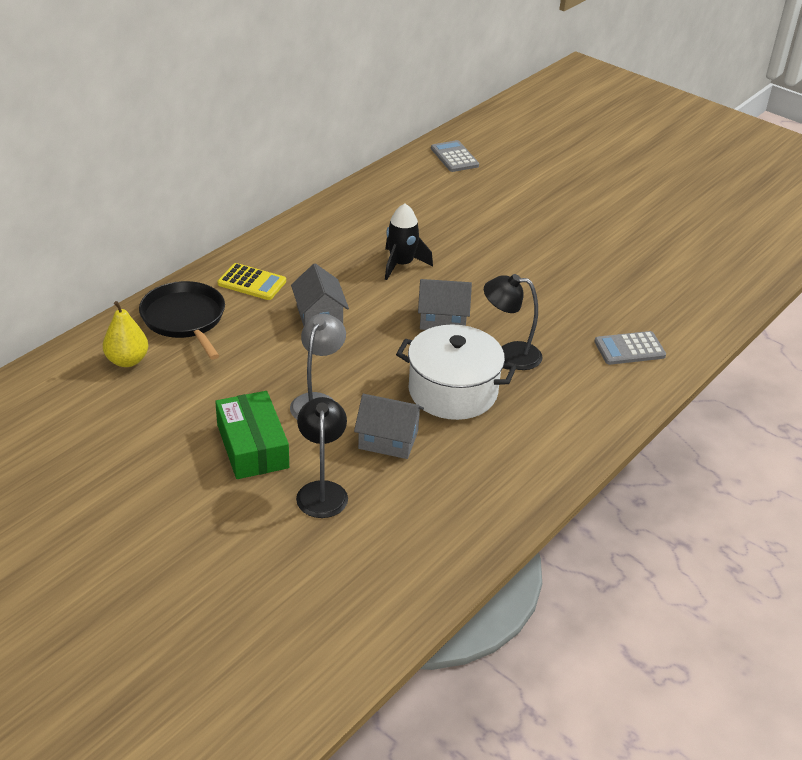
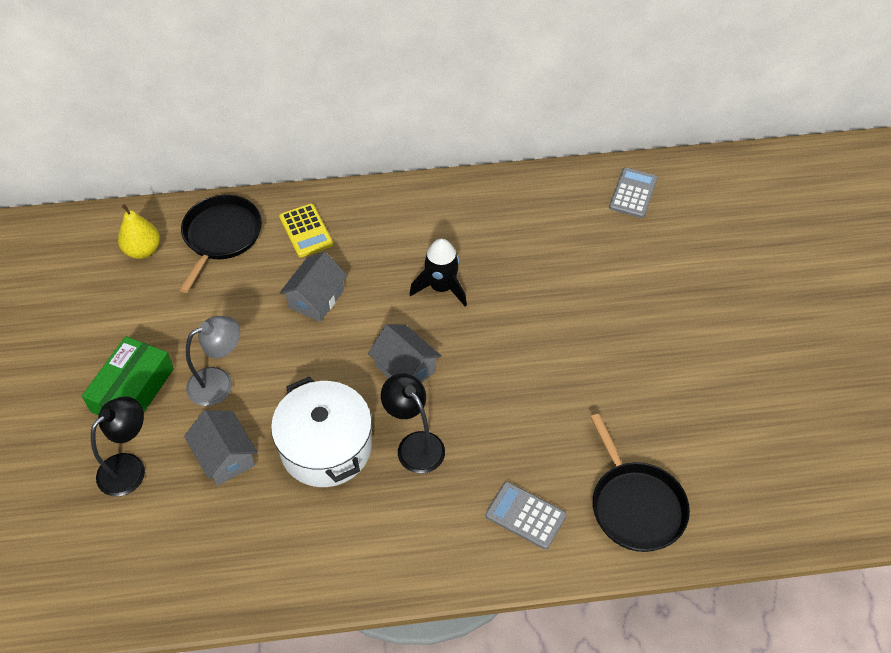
camera: 45 degrees right, 15 degrees up
none -> black pan [590,414,690,552]

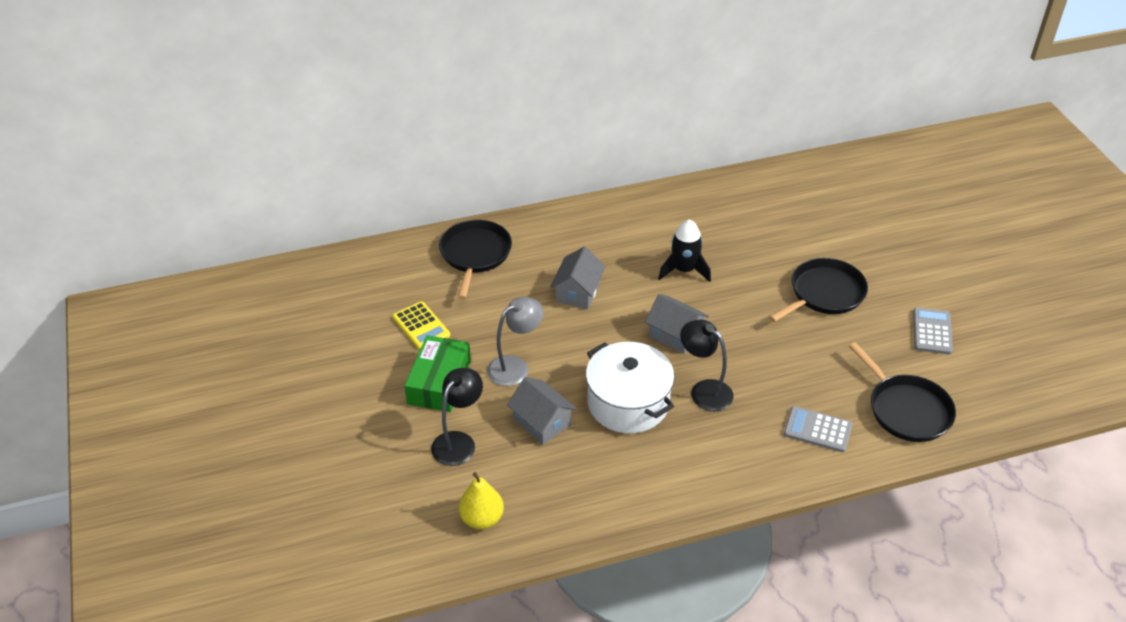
camera: 10 degrees left, 10 degrees down
yellow pear [118,204,160,259] -> yellow pear moved to [459,472,504,529]
yellow calculator [279,204,333,257] -> yellow calculator moved to [393,301,450,350]
grey calculator [609,167,658,218] -> grey calculator moved to [913,307,953,354]
none -> black pan [769,258,868,322]

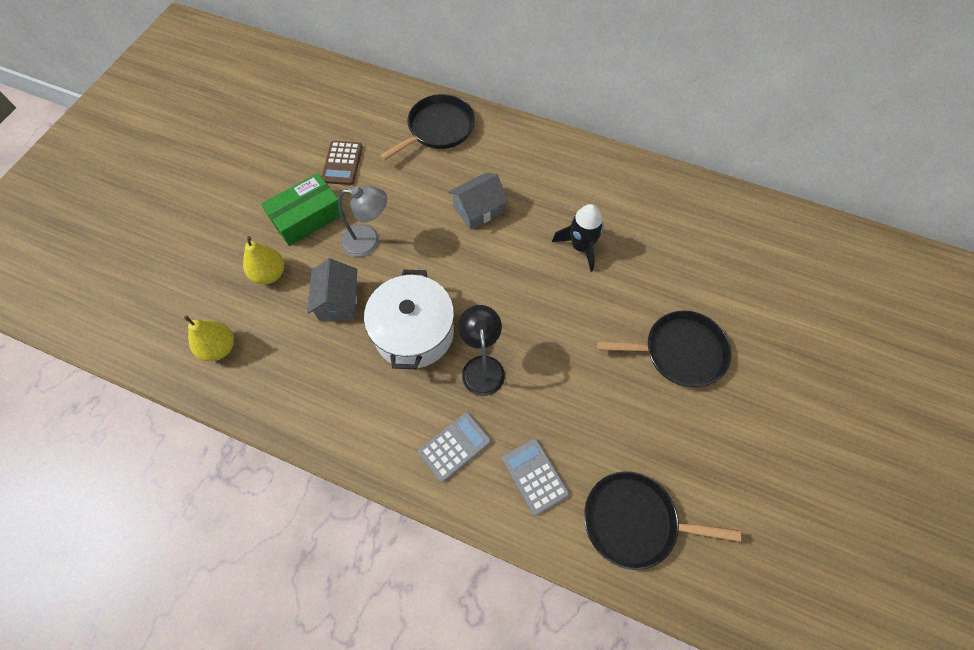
camera: 40 degrees right, 20 degrees up
yellow calculator [393,301,450,350] -> brown calculator [322,141,363,185]
black lamp [431,368,483,466] -> yellow pear [243,236,284,284]
grey house [645,294,709,354] -> none
black pan [849,342,956,442] -> black pan turned 90 degrees clockwise [584,471,741,570]
grey calculator [913,307,953,354] -> grey calculator moved to [418,412,491,483]

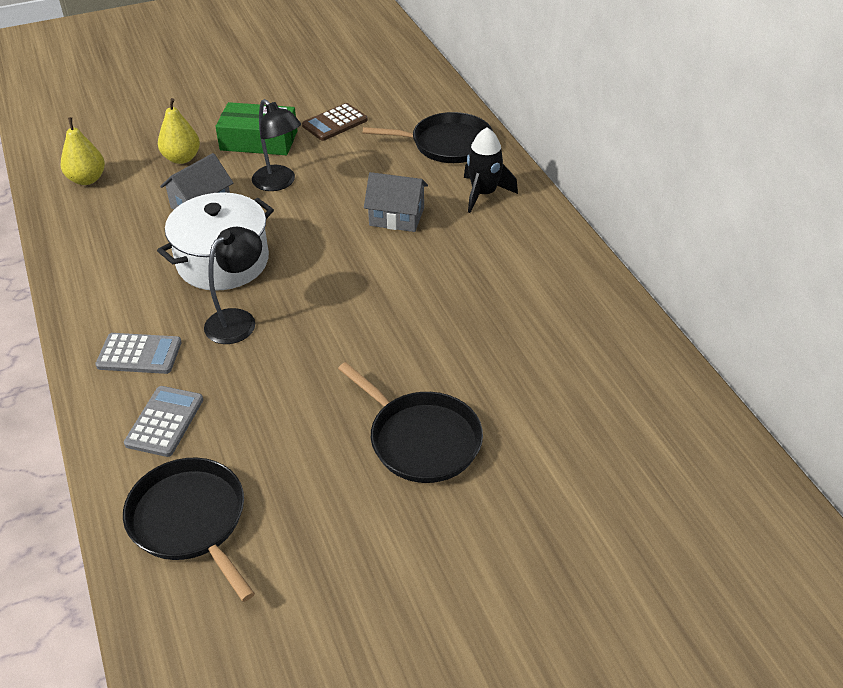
camera: 45 degrees right, 20 degrees down
grey lamp [338,185,387,257] -> black lamp [252,99,301,191]
black rocket [552,204,604,272] -> black rocket moved to [464,127,518,213]

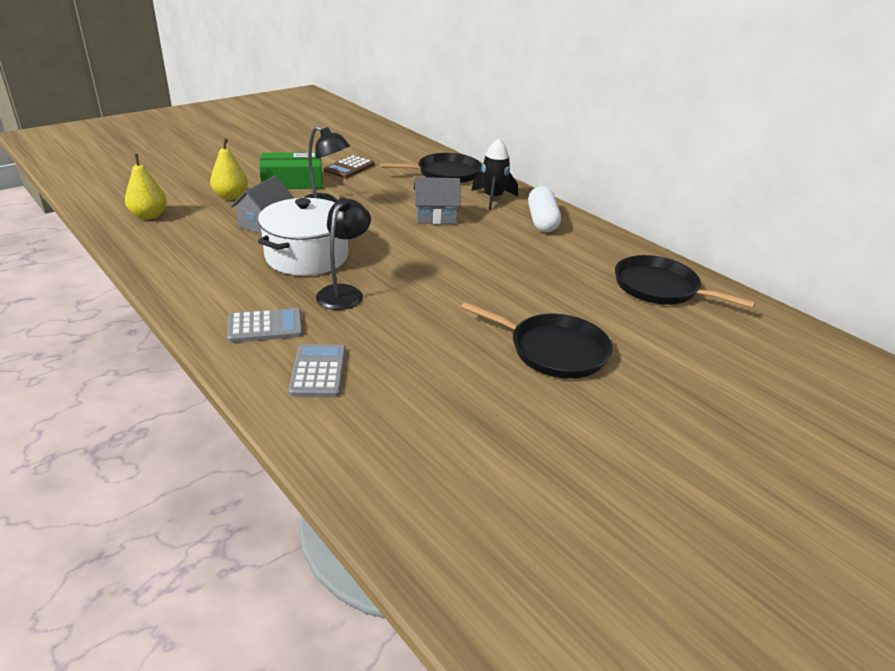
camera: 20 degrees left, 10 degrees down
black pan [123,458,255,602] -> black pan moved to [615,255,756,308]
none -> white capsule [528,186,561,232]

